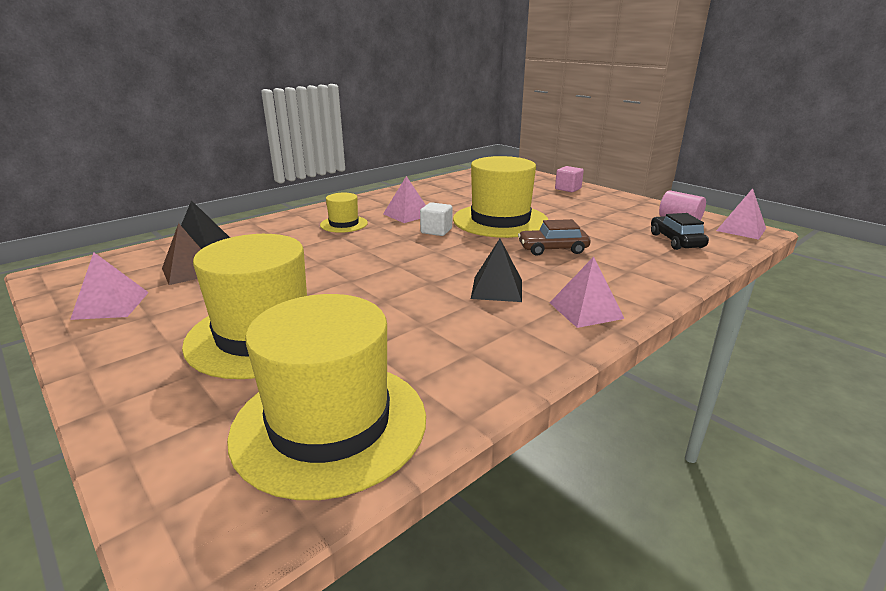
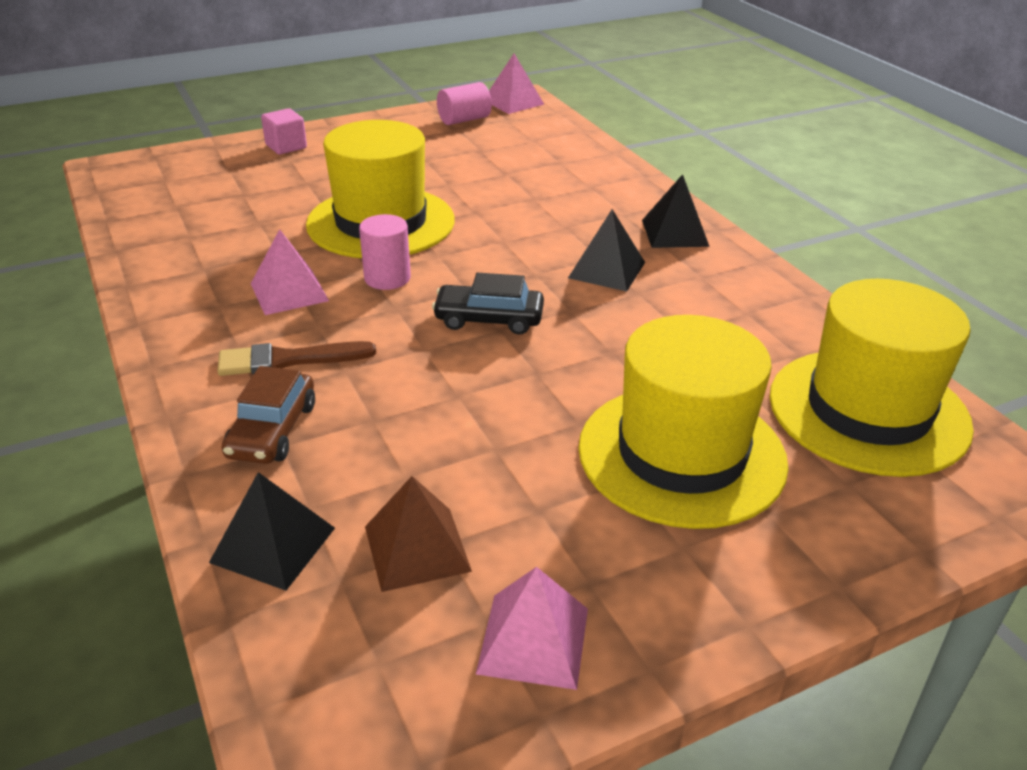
camera: 75 degrees left, 10 degrees up
yellow hat [320,193,368,233] -> brown brush [217,341,376,376]
white cube [420,202,452,236] -> pink cylinder [359,214,411,290]
brown car [518,219,591,256] -> brown car moved to [221,366,315,464]
pink pyramid [550,257,625,328] -> black pyramid [642,174,710,248]
black car [651,213,709,250] -> black car moved to [432,273,544,335]

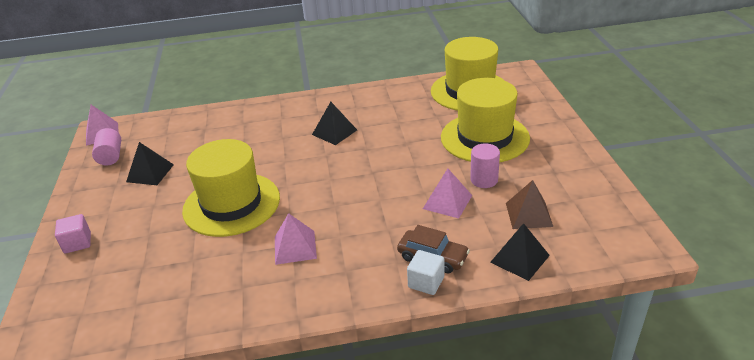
camera: 70 degrees left, 0 degrees up
brown brush [217,341,376,376] -> none
pink cylinder [359,214,411,290] -> pink cylinder moved to [470,143,500,188]
black car [432,273,544,335] -> none
pink pyramid [476,567,588,690] -> pink pyramid moved to [423,168,472,218]
black pyramid [642,174,710,248] -> black pyramid moved to [126,142,174,185]
none -> white cube [407,250,444,295]

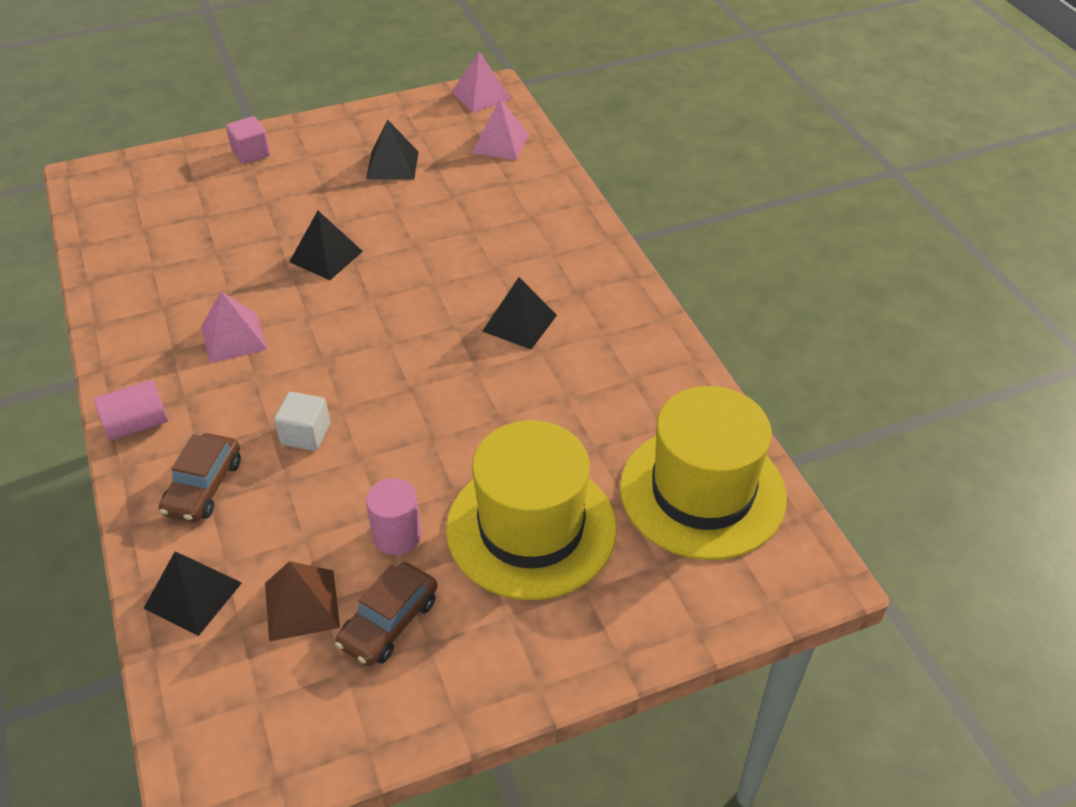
camera: 75 degrees right, 10 degrees up
pink cylinder [92,128,121,166] -> pink cylinder moved to [94,380,168,441]
yellow hat [182,139,280,237] -> black pyramid [289,211,363,280]
white cube [407,250,444,295] -> white cube moved to [274,392,330,451]
pink pyramid [423,168,472,218] -> pink pyramid moved to [472,98,529,160]
none -> brown car [335,562,438,666]

